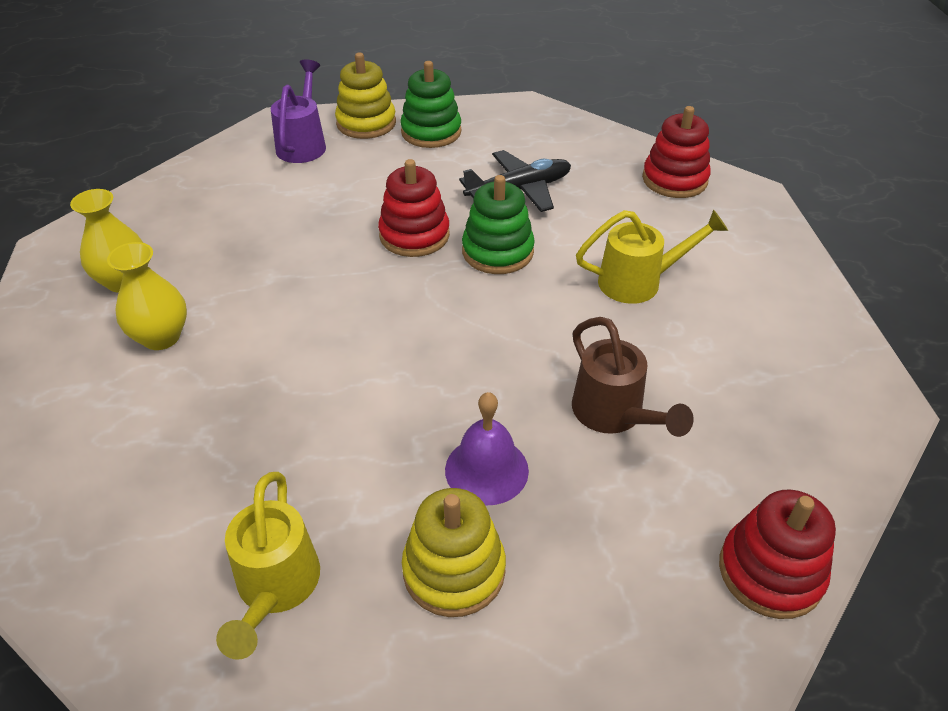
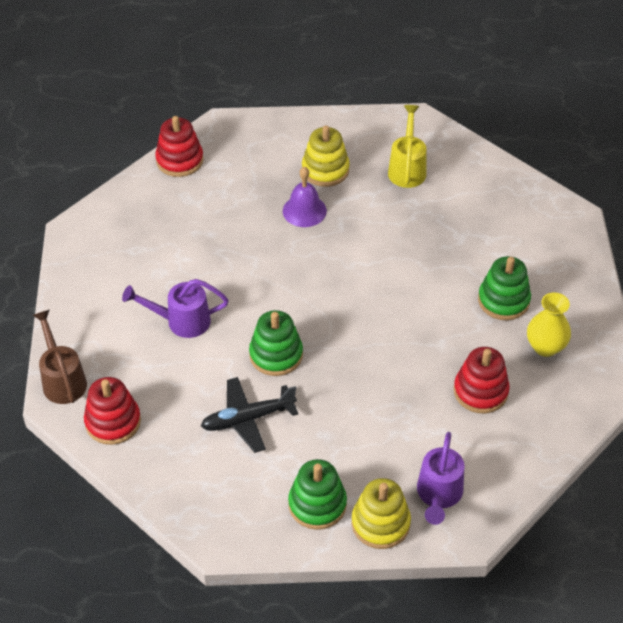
camera: 175 degrees left, 5 degrees up
yellow vase [107,242,187,350] -> green stacking toy [478,256,531,320]
red stacking toy [378,159,450,257] -> red stacking toy moved to [454,347,510,413]
brown watering can [572,317,694,437] -> brown watering can moved to [33,310,87,404]
yellow watering can [576,209,728,304] -> purple watering can [122,279,229,338]

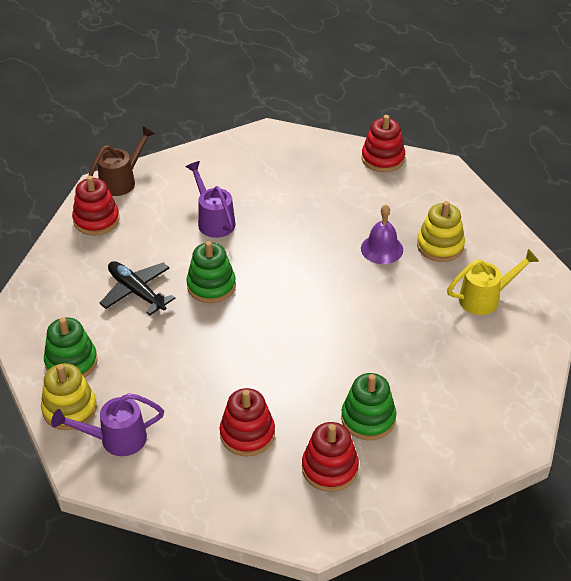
camera: 65 degrees right, 5 degrees down
yellow vase [527,292,571,357] -> red stacking toy [302,422,359,492]

